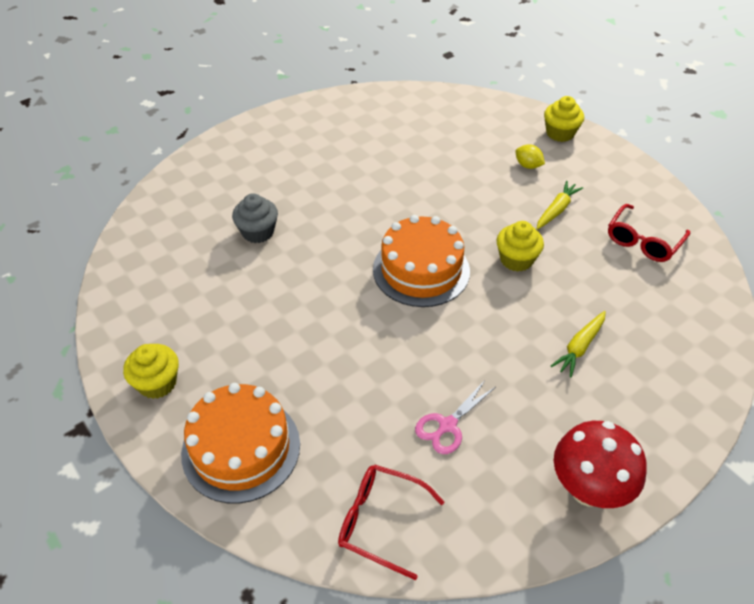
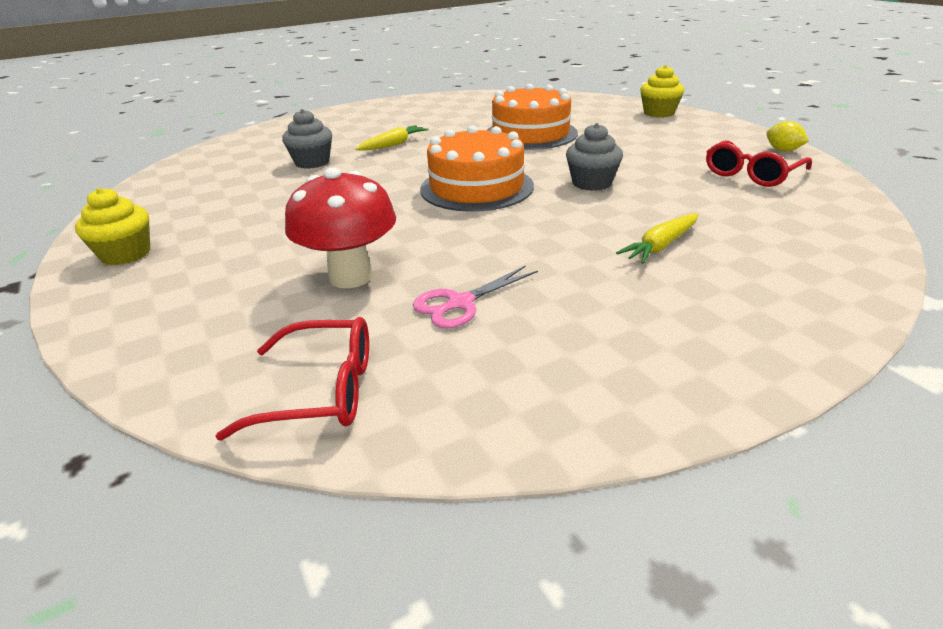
camera: 10 degrees right, 15 degrees down
orange cake [181,383,300,503] -> orange cake moved to [487,84,578,150]
red glasses [338,464,444,580] -> red glasses turned 150 degrees clockwise [216,317,369,440]
yellow cupcake [497,221,544,272] -> grey cupcake [566,123,623,191]
yellow lemon [515,144,545,169] -> yellow lemon moved to [766,121,809,151]
yellow carrot [537,181,583,229] -> yellow carrot moved to [355,125,429,151]
red mushroom [554,421,647,508] -> red mushroom moved to [285,167,396,288]

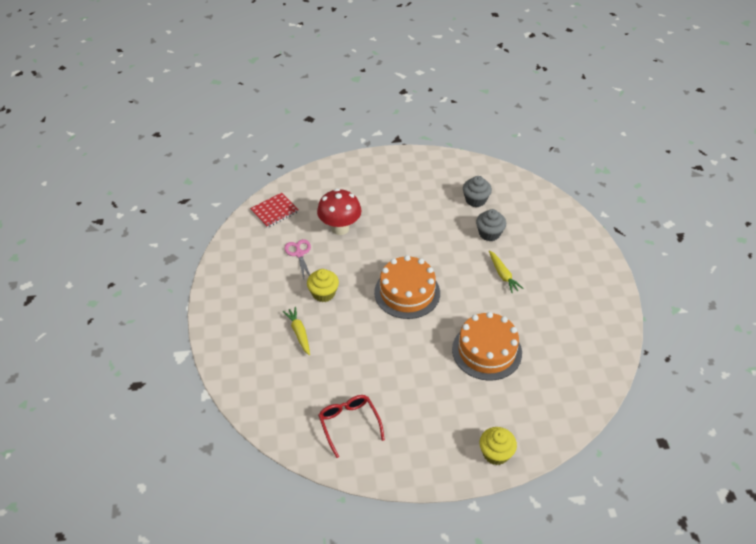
camera: 110 degrees right, 15 degrees up
yellow cupcake [75,188,150,265] -> yellow cupcake moved to [307,269,339,302]
red glasses [216,317,369,440] -> red notebook [250,193,299,228]
grey cupcake [566,123,623,191] -> grey cupcake moved to [463,176,492,207]
yellow lemon [766,121,809,151] -> none

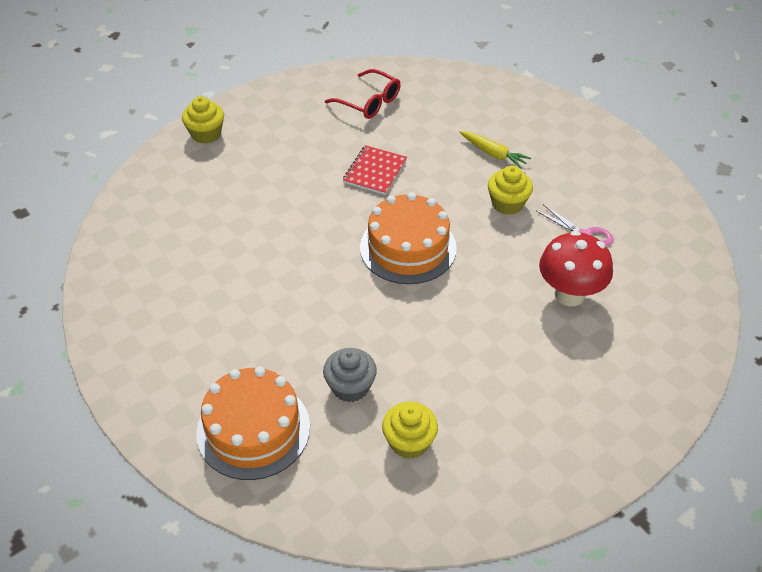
camera: 150 degrees right, 0 degrees up
red notebook [250,193,299,228] -> red notebook moved to [343,145,407,195]
orange cake [452,312,522,381] -> orange cake moved to [196,367,310,480]
grey cupcake [463,176,492,207] -> yellow cupcake [382,402,438,459]
yellow carrot [489,250,524,293] -> none

